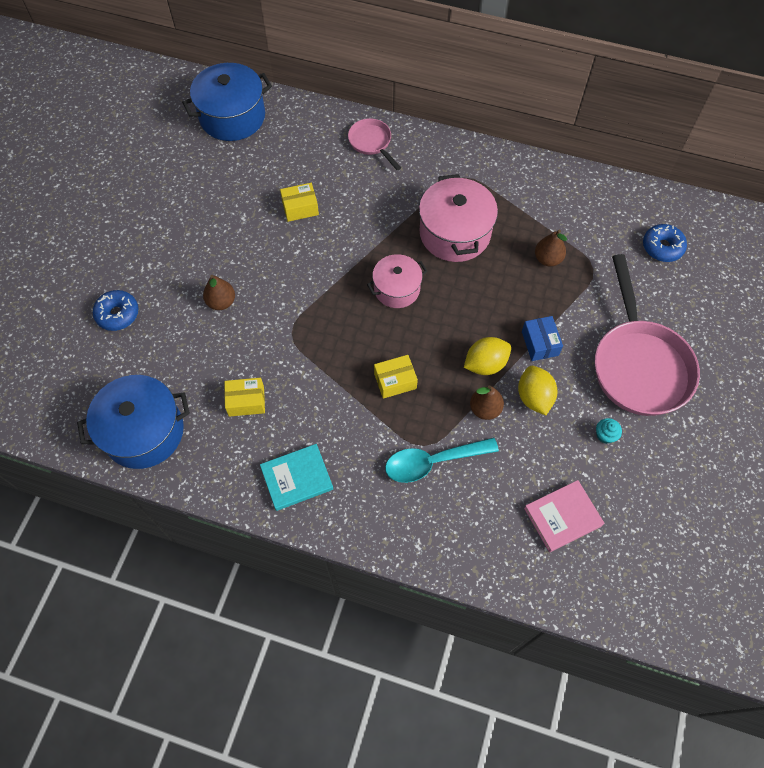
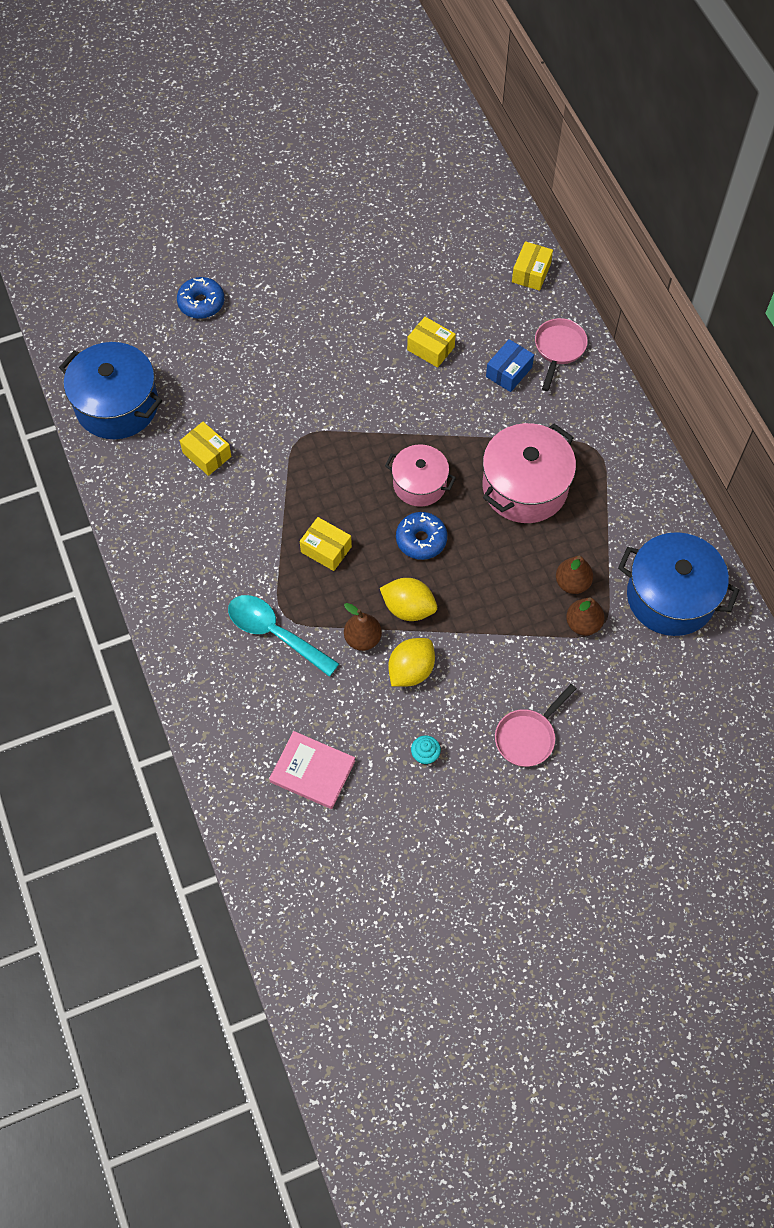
camera: 50 degrees right, 0 degrees up
blue pot [182,63,272,141] -> blue pot moved to [618,532,739,636]
brown pear [203,275,235,310] -> brown pear moved to [566,597,604,636]
turquoise book [260,444,333,511] -> none
blue box [522,316,563,361] -> blue box moved to [486,339,534,392]
pink pan [595,254,700,416] -> pink pan [495,684,577,767], size x0.49
blue donut [643,224,687,262] -> blue donut moved to [396,512,447,560]
none -> yellow box [512,241,553,291]

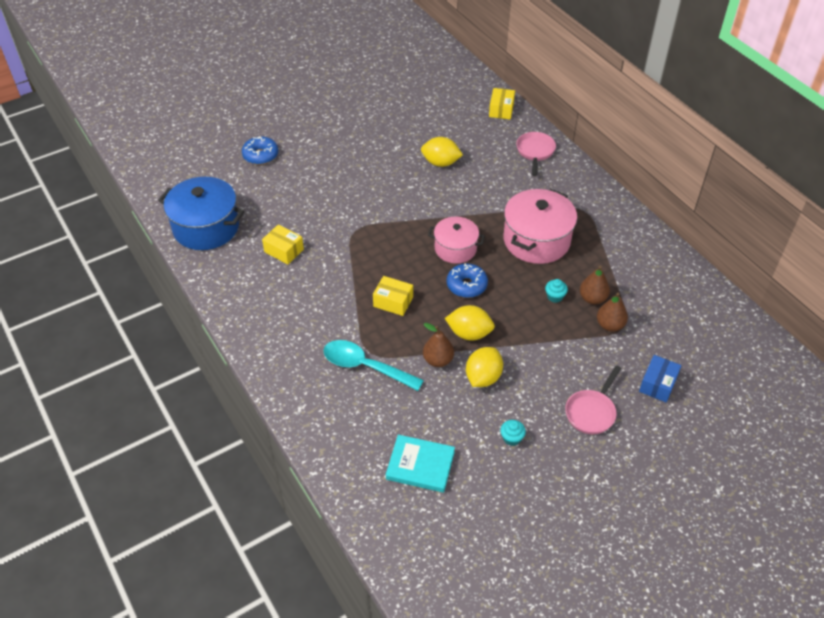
camera: 10 degrees left, 15 degrees down
pink book [269,731,355,809] -> turquoise book [386,435,455,493]
yellow box [407,317,456,368] -> yellow lemon [421,137,463,167]
blue box [486,339,534,392] -> blue box moved to [639,355,681,402]
blue pot [618,532,739,636] -> none
none -> turquoise cupcake [545,279,568,303]

